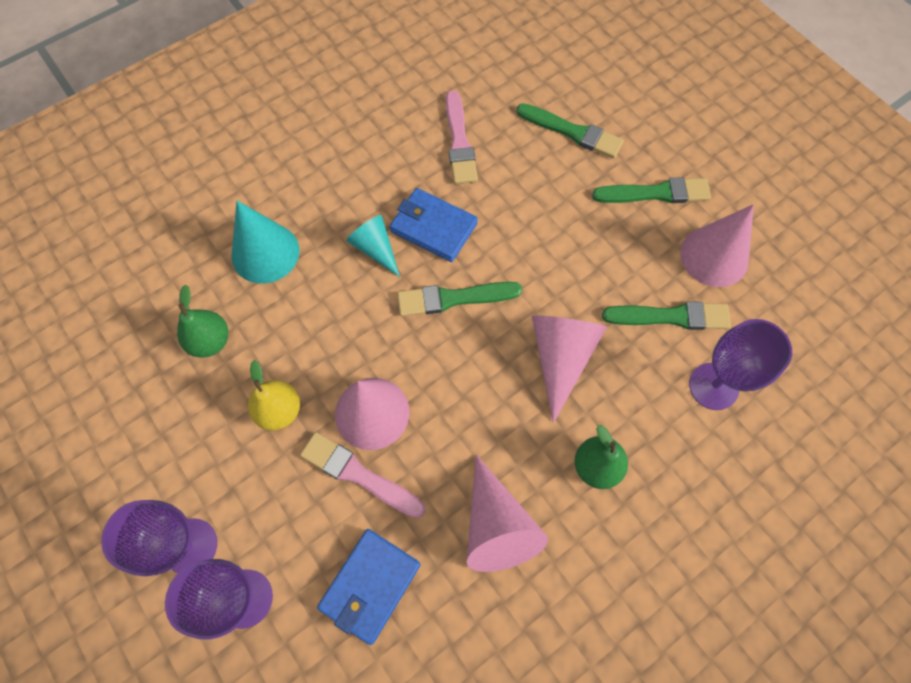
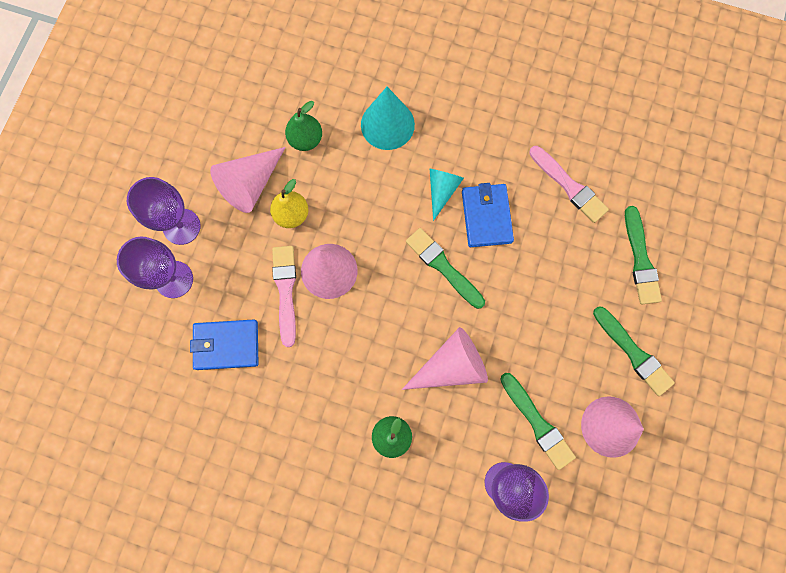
camera: 55 degrees right, 10 degrees up
pink brush [446,90,478,184] -> pink brush turned 90 degrees counterclockwise [529,146,609,223]
pink cone [467,455,548,572] -> pink cone moved to [210,147,286,213]

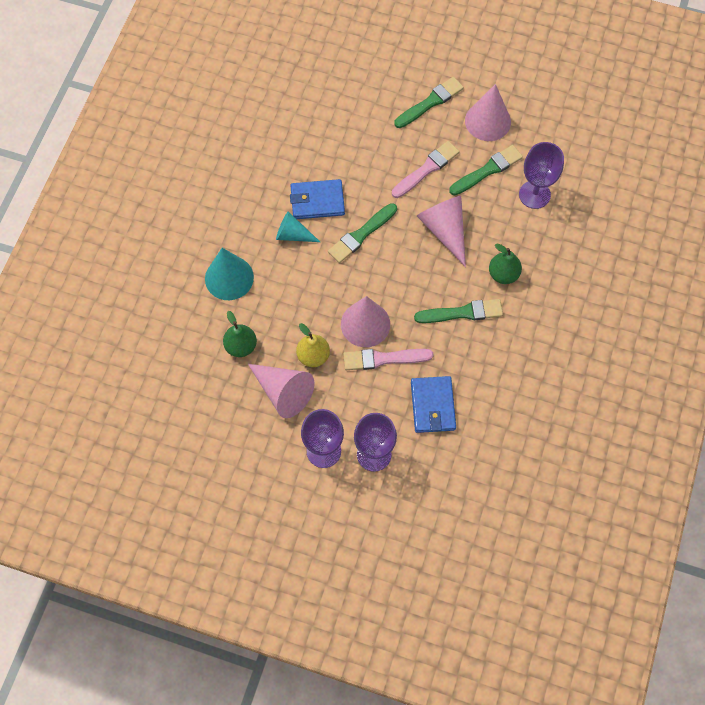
camera: 90 degrees left, 10 degrees down
pink brush [529,146,609,223] -> pink brush moved to [392,141,460,198]
green brush [625,206,662,304] -> green brush moved to [414,299,503,323]

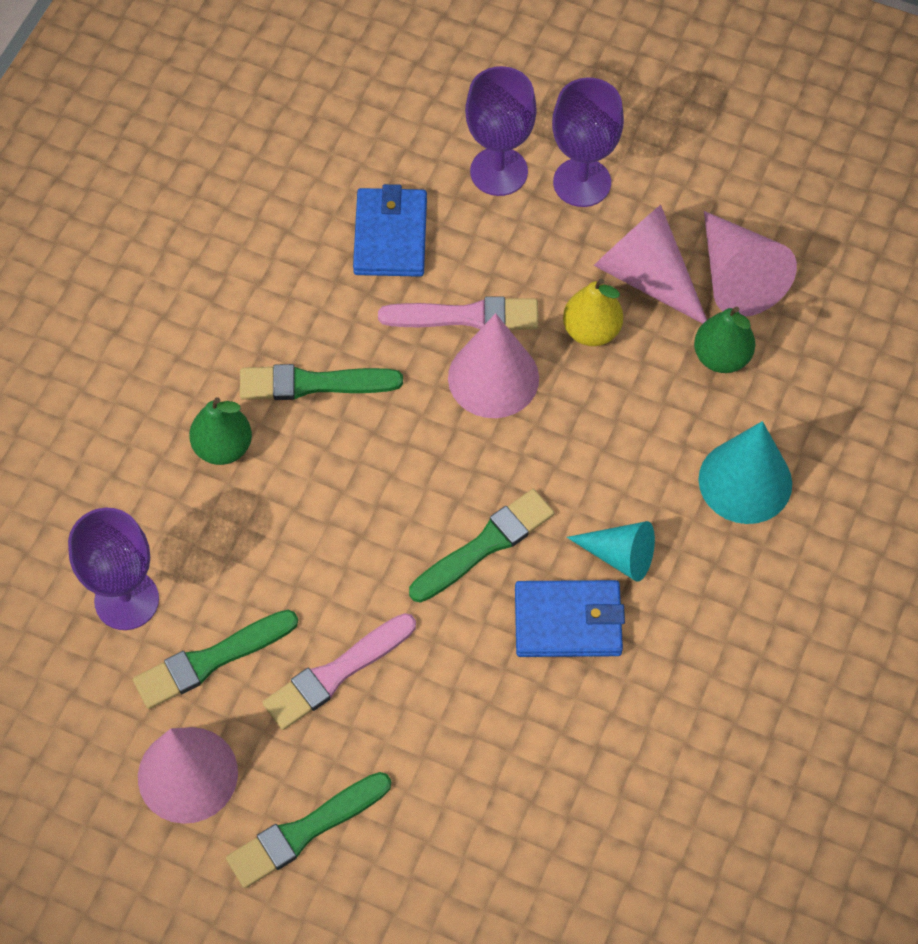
camera: 175 degrees left, 5 degrees down
pink cone [417,196,466,267] -> pink cone moved to [704,211,797,317]

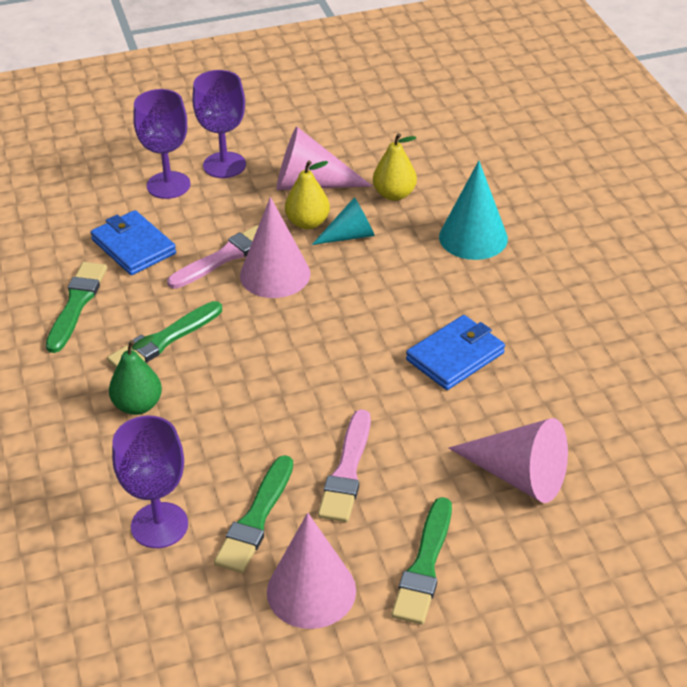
camera: 40 degrees left, 20 degrees down
green brush [409,489,554,603] -> green brush moved to [46,262,107,353]
turquoise cone [567,521,655,582] -> turquoise cone moved to [312,197,375,245]
green pear [694,307,755,373] -> yellow pear [373,133,417,201]
pink cone [704,211,797,317] -> pink cone moved to [449,418,568,503]

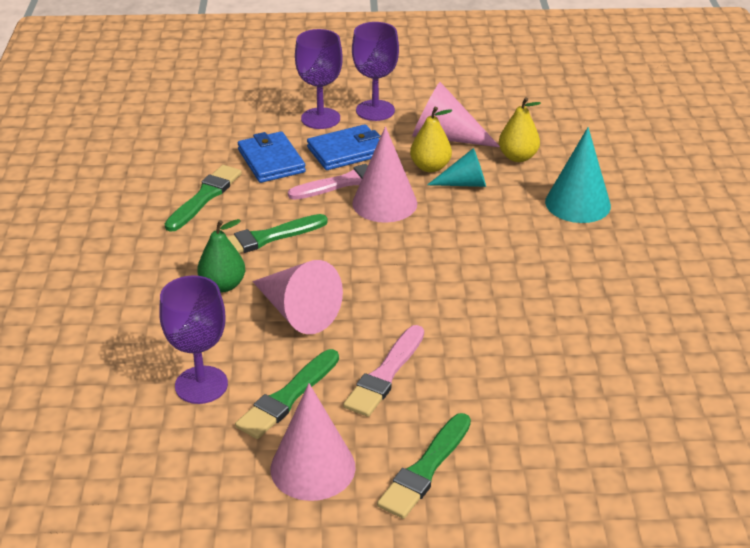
camera: 15 degrees right, 5 degrees down
blue wallet [406,315,505,390] -> blue wallet moved to [307,124,380,170]
pink cone [449,418,568,503] -> pink cone moved to [252,260,343,334]

